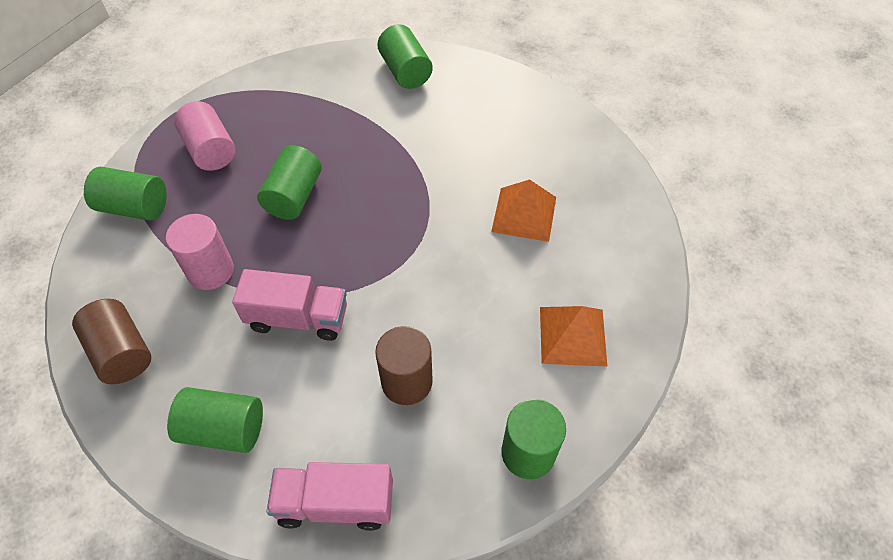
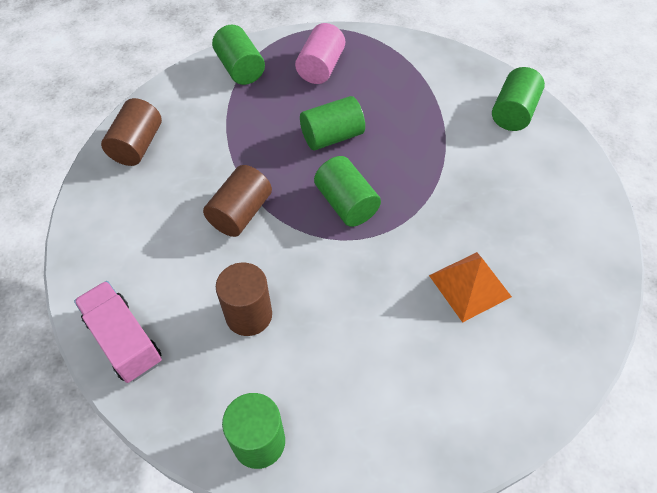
camera: 50 degrees right, 0 degrees up
pink cylinder [166,214,234,290] -> none
green cylinder [167,387,263,453] -> green cylinder moved to [314,156,381,227]
pink truck [232,269,347,341] -> brown cylinder [203,165,272,237]
orange pyramid [540,306,608,367] -> none

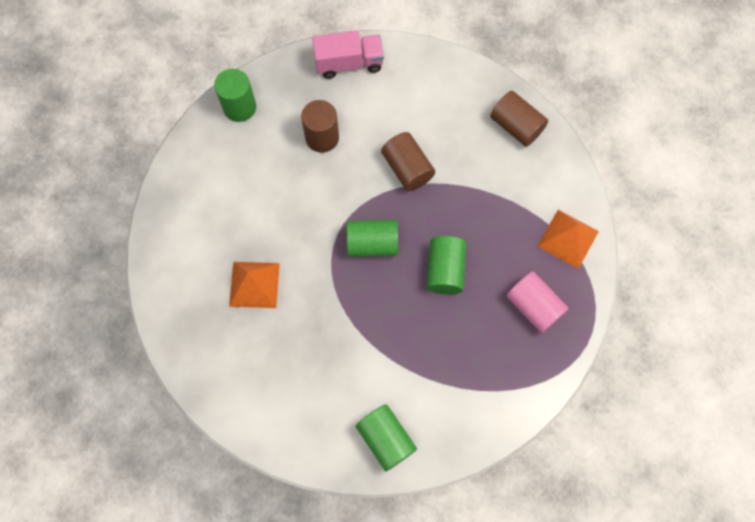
camera: 120 degrees right, 15 degrees up
green cylinder [212,25,265,85] -> orange pyramid [537,210,599,269]

